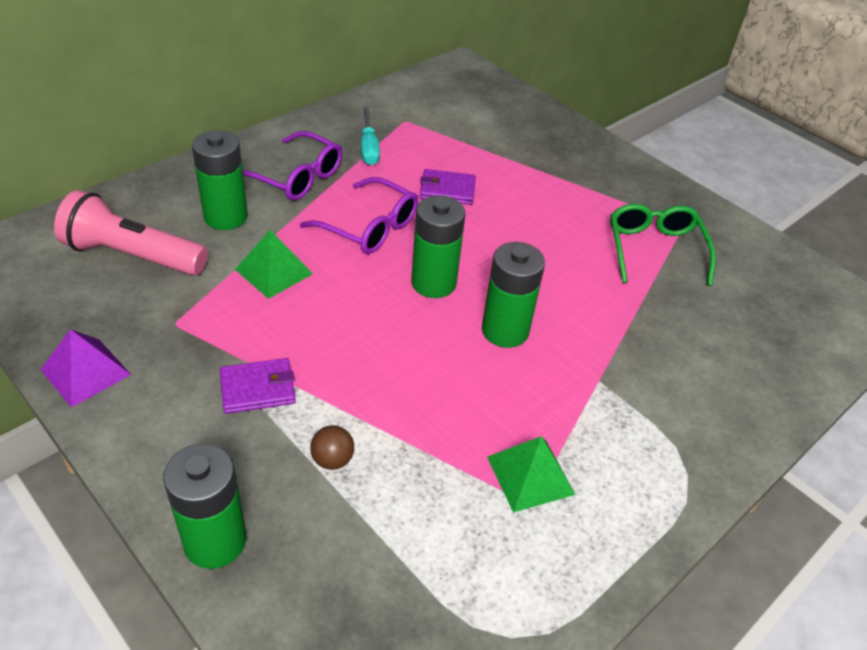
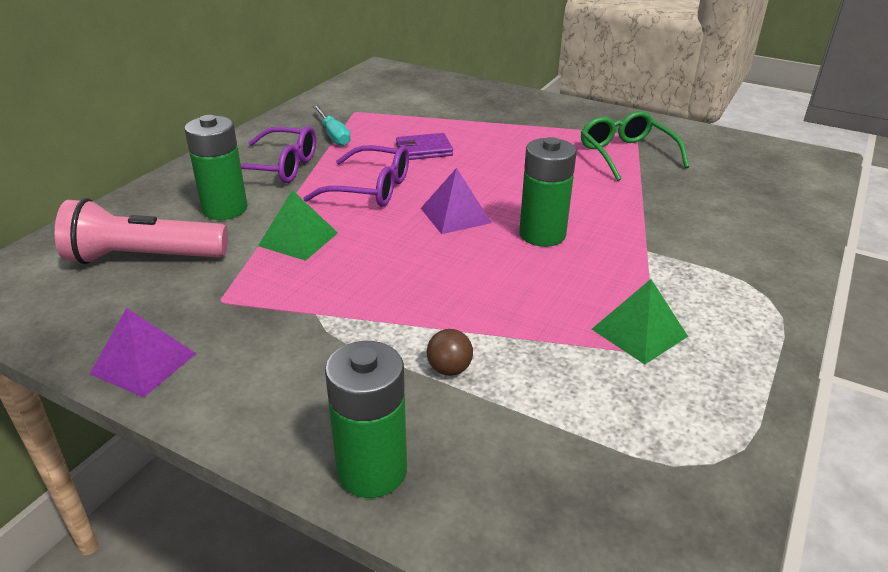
camera: 15 degrees left, 10 degrees down
purple wallet [220,358,296,414] -> none
green battery [411,195,465,298] -> purple pyramid [421,168,491,234]

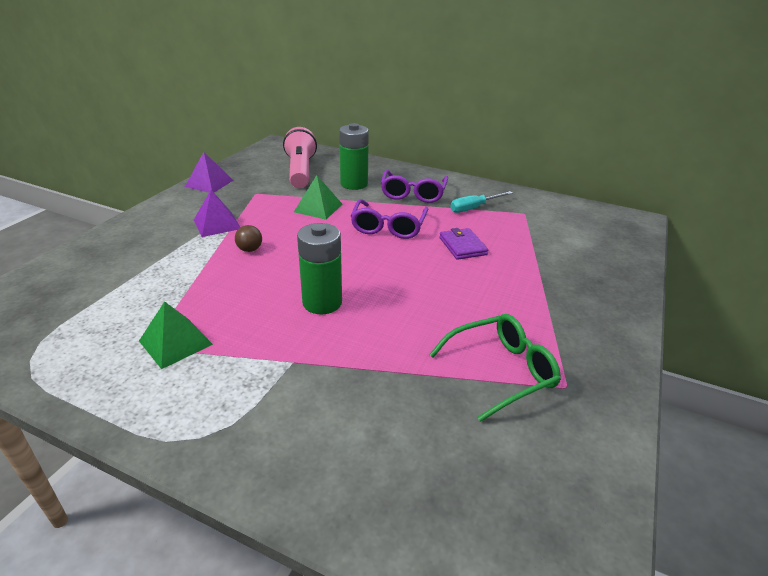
camera: 85 degrees right, 0 degrees up
green battery [325,341,407,498] -> none
purple pyramid [421,168,491,234] -> purple pyramid moved to [194,190,240,237]
brown ball [427,329,473,376] -> brown ball moved to [235,225,262,252]

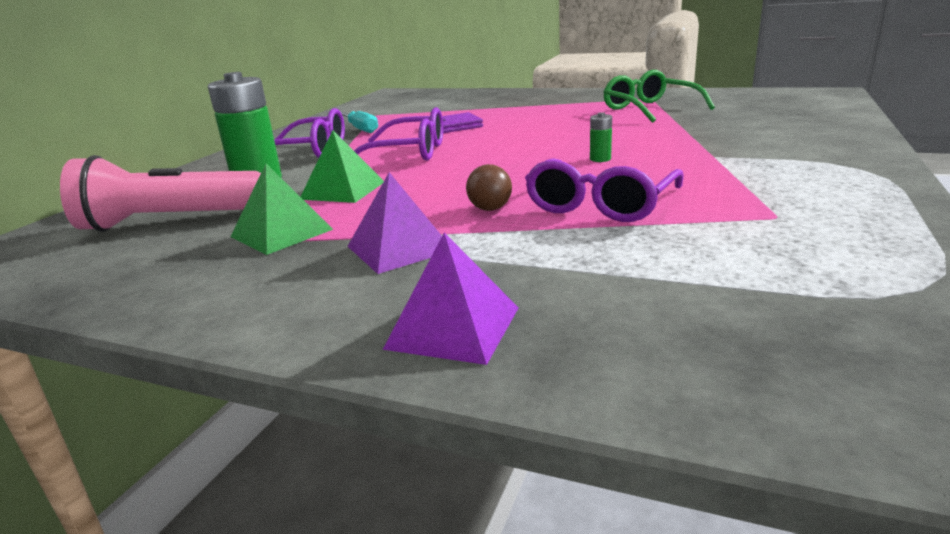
camera: 90 degrees left, 10 degrees down
green pyramid [139,301,213,369] -> green pyramid moved to [230,163,333,255]
purple pyramid [185,152,234,193] -> purple pyramid moved to [383,233,519,365]
green battery [297,223,342,314] -> green battery [590,112,612,162], size x0.43
none -> purple glasses [525,158,684,222]

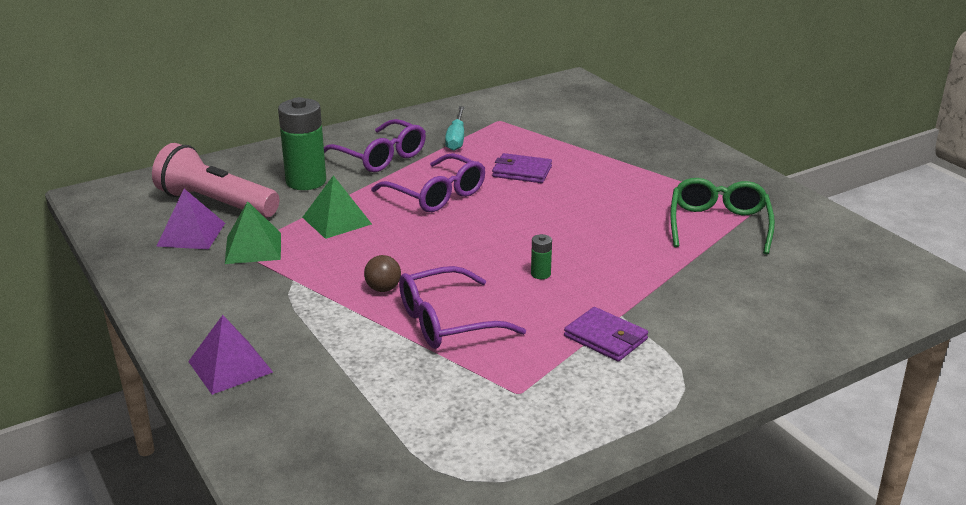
camera: 35 degrees right, 5 degrees up
purple pyramid [348,172,442,274] -> purple pyramid moved to [156,189,225,249]
none -> purple wallet [564,307,648,362]

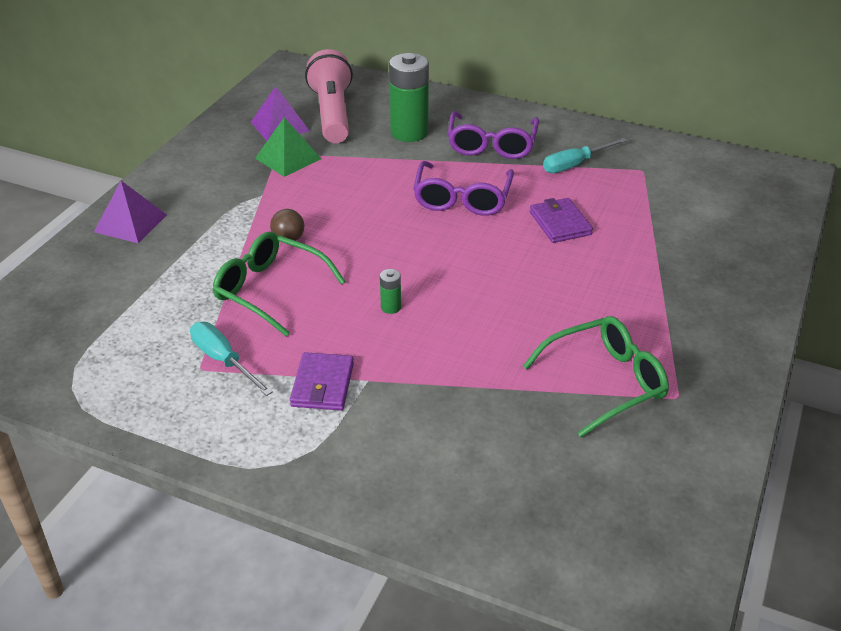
camera: 55 degrees right, 10 degrees up
green pyramid [302,175,372,239] -> none
purple glasses [399,266,526,349] -> green glasses [213,231,346,337]
none -> turquoise screwdriver [190,322,273,396]

